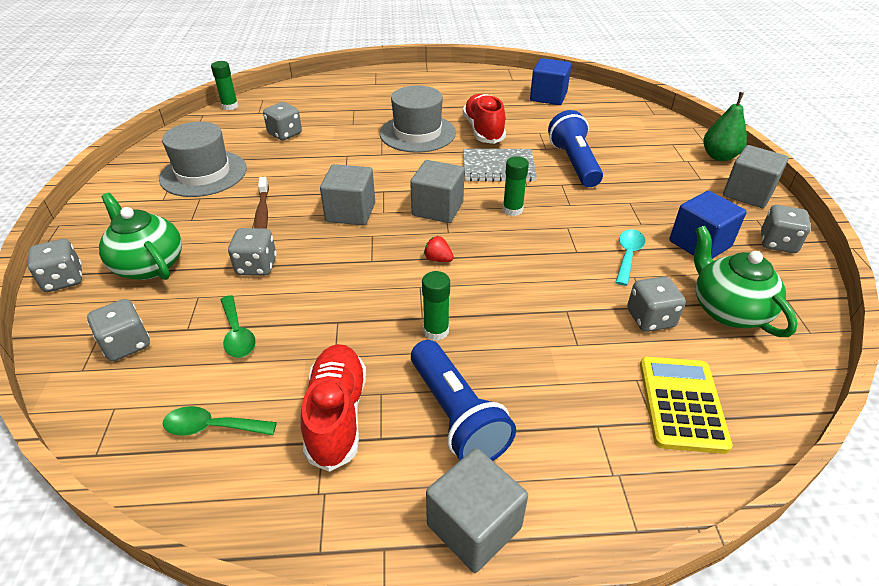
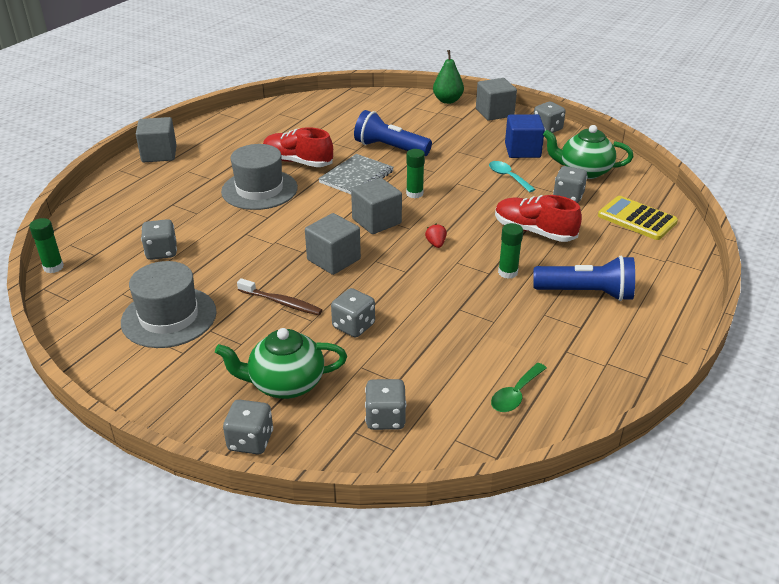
camera: 55 degrees left, 5 degrees down
green spoon [221,295,256,358] -> none
red shoe [301,344,366,472] -> red shoe moved to [495,195,582,242]
red strawberry [424,236,454,262] -> red strawberry turned 105 degrees clockwise [425,224,447,248]
grey cube [426,448,528,573] -> grey cube moved to [136,117,177,162]
blue cube [530,58,571,105] -> none

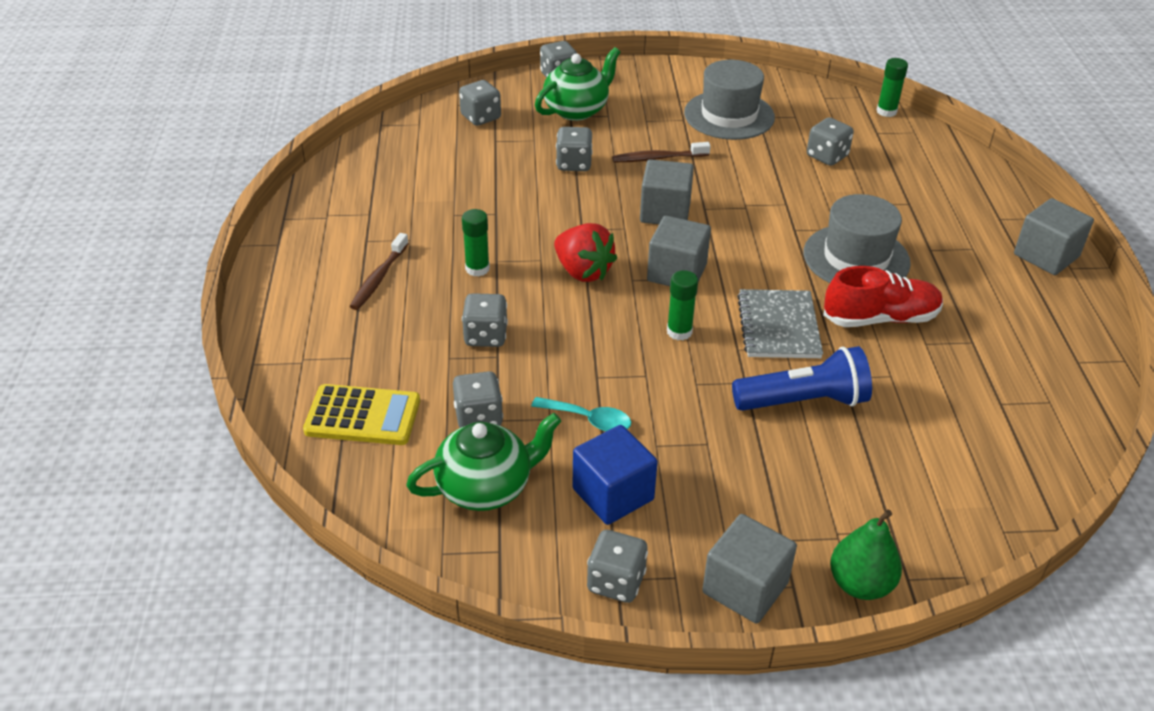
camera: 145 degrees right, 5 degrees up
red strawberry [425,224,447,248] -> red strawberry [554,223,617,282], size x2.10
green spoon [491,363,547,412] -> none
red shoe [495,195,582,242] -> grey dice [462,293,508,347]
blue flashlight [533,256,635,301] -> brown toothbrush [349,233,409,310]

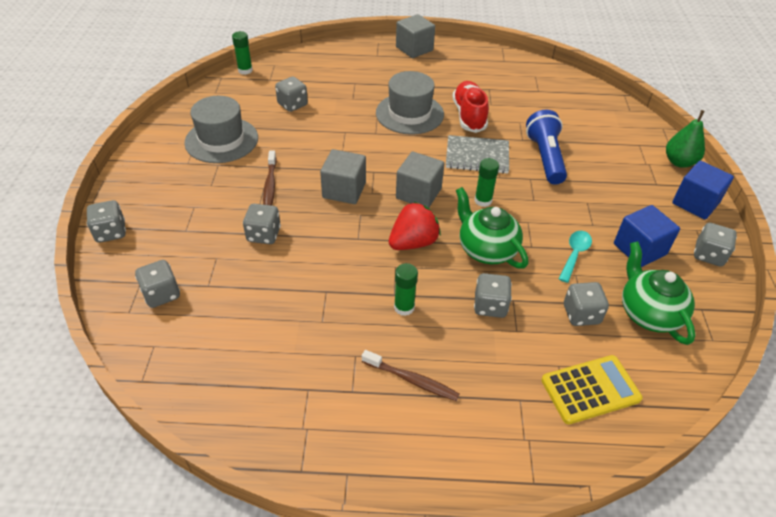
camera: 85 degrees left, 5 degrees up
yellow calculator [303,384,420,445] -> yellow calculator turned 60 degrees clockwise [541,355,643,424]
green teapot [535,47,620,121] -> green teapot moved to [456,187,528,269]
grey cube [702,514,797,624] -> blue cube [672,161,734,219]

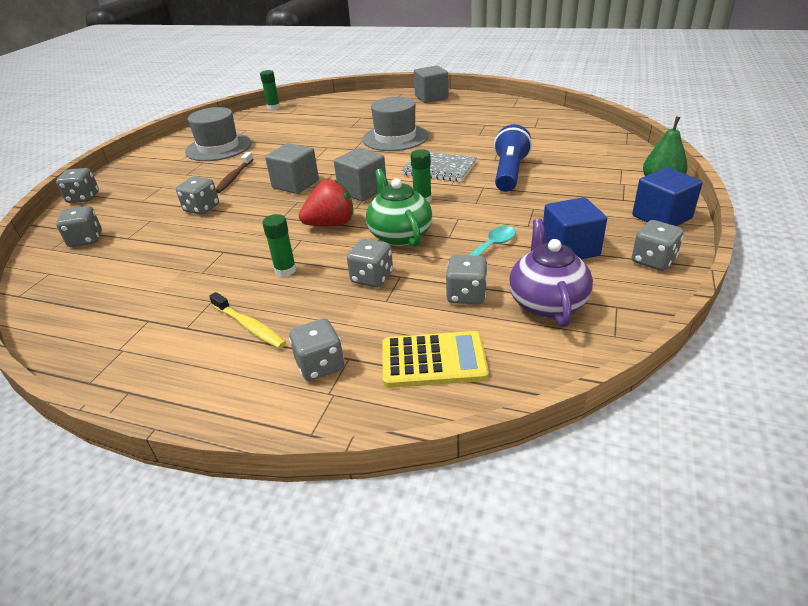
camera: 20 degrees right, 10 degrees down
grey dice [275,77,308,112] -> grey dice moved to [289,318,344,381]
brown toothbrush [362,350,459,401] -> yellow toothbrush [209,292,286,349]
red shoe [452,81,489,133] -> none
green teapot [622,241,696,345] -> purple teapot [509,219,593,327]

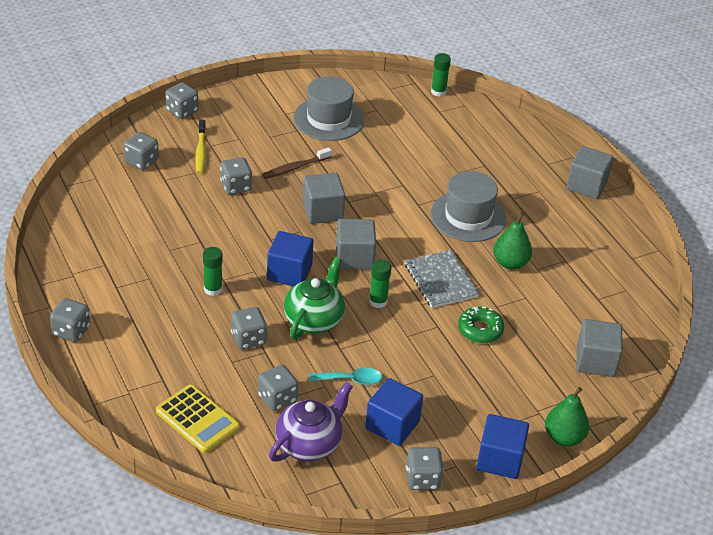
camera: 40 degrees right, 5 degrees up
yellow toothbrush [209,292,286,349] -> yellow toothbrush moved to [195,120,206,174]
grey dice [289,318,344,381] -> grey dice moved to [50,298,90,342]
red strawberry [299,179,354,226] -> blue cube [267,231,313,286]
blue flashlight [494,124,532,192] -> green donut [458,307,504,343]
none -> green pear [493,213,532,270]
none -> grey cube [577,319,623,377]

